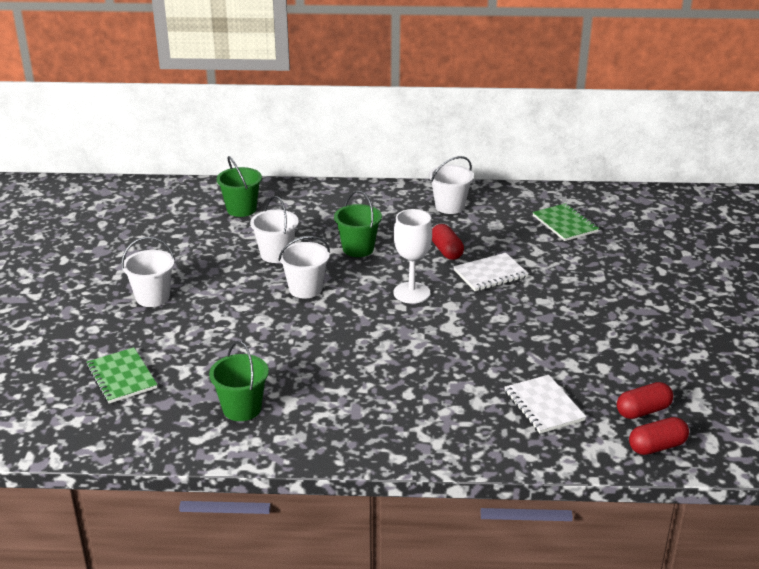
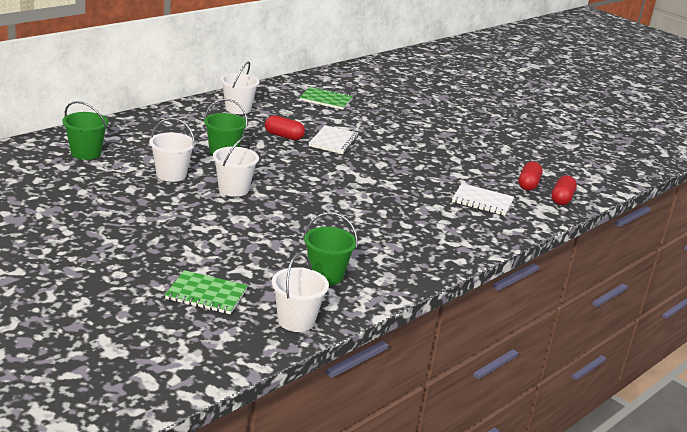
camera: 50 degrees left, 5 degrees down
white bucket [121,237,175,307] -> white bucket moved to [272,253,329,332]
white goblet [393,209,432,304] -> none

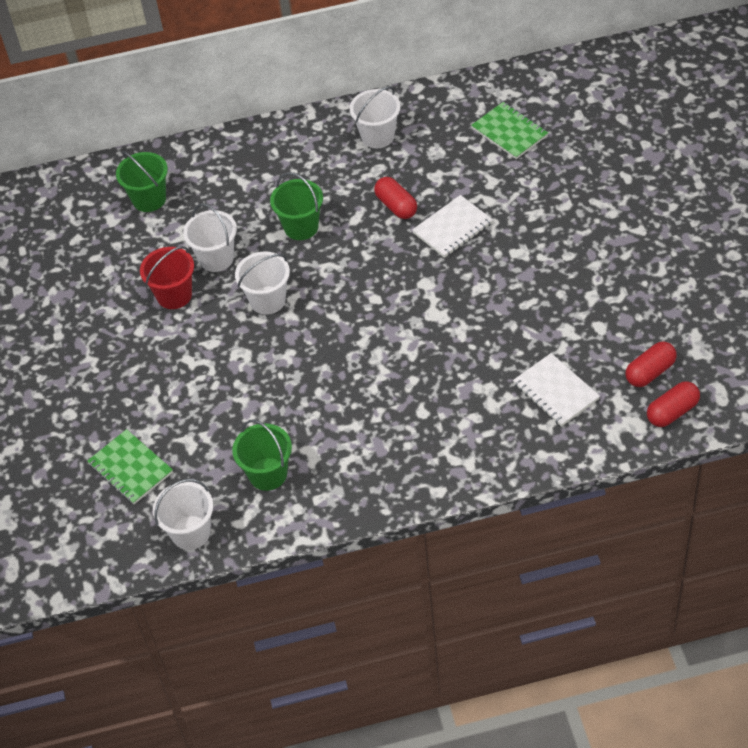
camera: 40 degrees right, 25 degrees up
none -> red bucket [140,246,194,309]

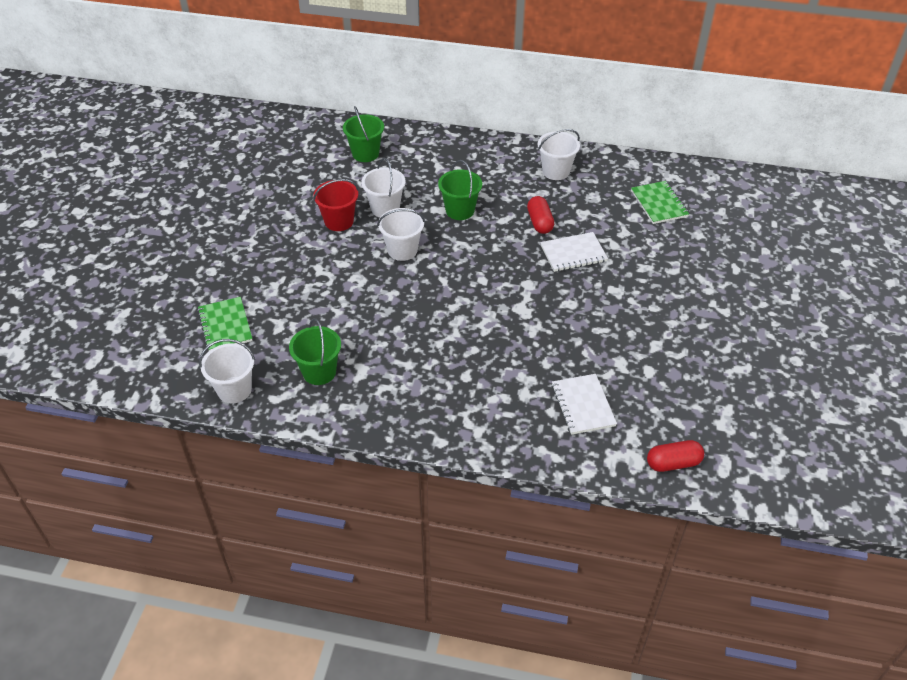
camera: 20 degrees right, 5 degrees down
red capsule [625,342,677,387] -> none

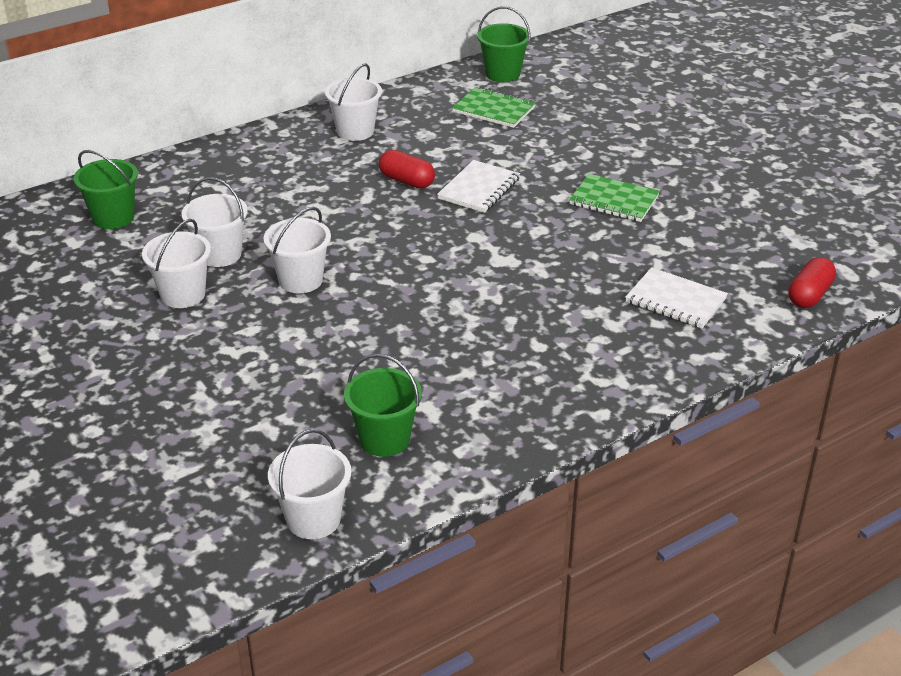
camera: 45 degrees left, 10 degrees down
green notebook [197,297,253,351] -> green notebook moved to [569,174,660,222]
red bucket [313,179,359,231] -> white bucket [142,219,211,308]
green bucket [438,160,482,220] -> green bucket moved to [477,6,530,82]

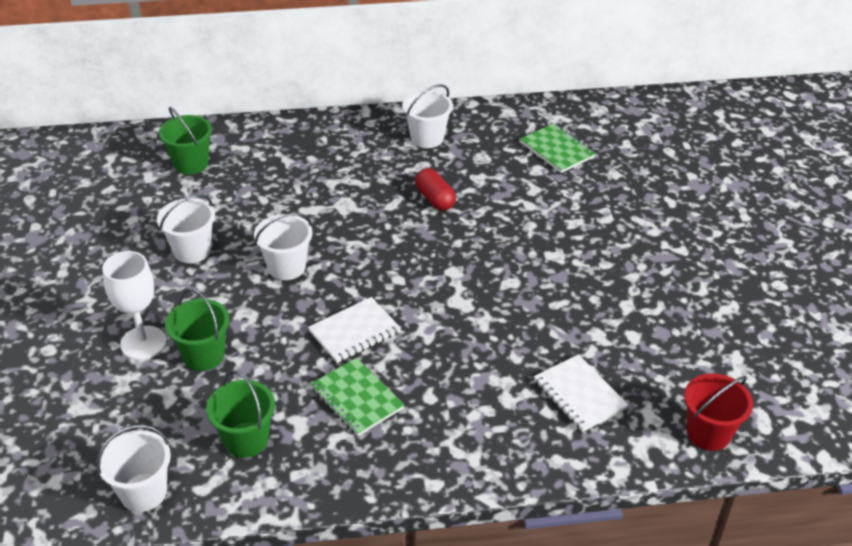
camera: 25 degrees right, 5 degrees up
white bucket [181,177,248,267] -> none
white notebook [437,160,520,213] -> white notebook moved to [308,297,401,363]
green bucket [477,6,530,82] -> green bucket moved to [165,289,230,371]
green notebook [569,174,660,222] -> green notebook moved to [311,358,404,436]
red capsule [788,257,836,308] -> red bucket [684,373,753,451]
none -> white goblet [102,251,166,360]

